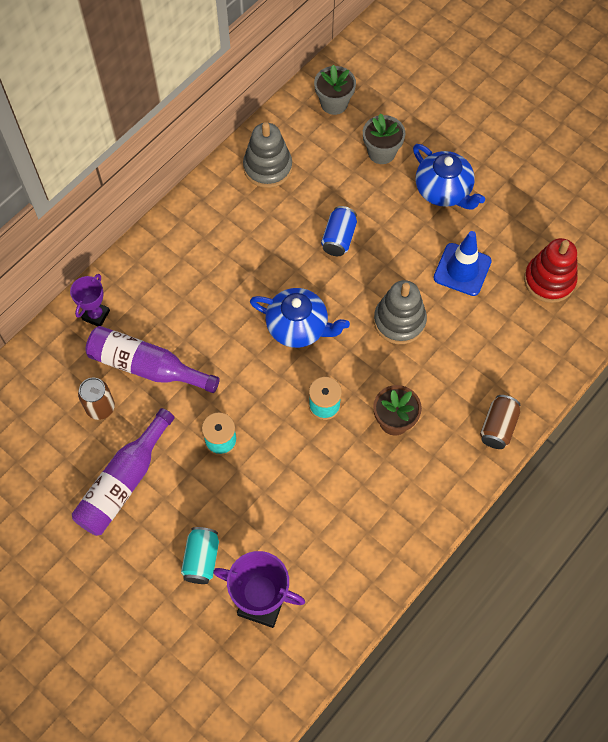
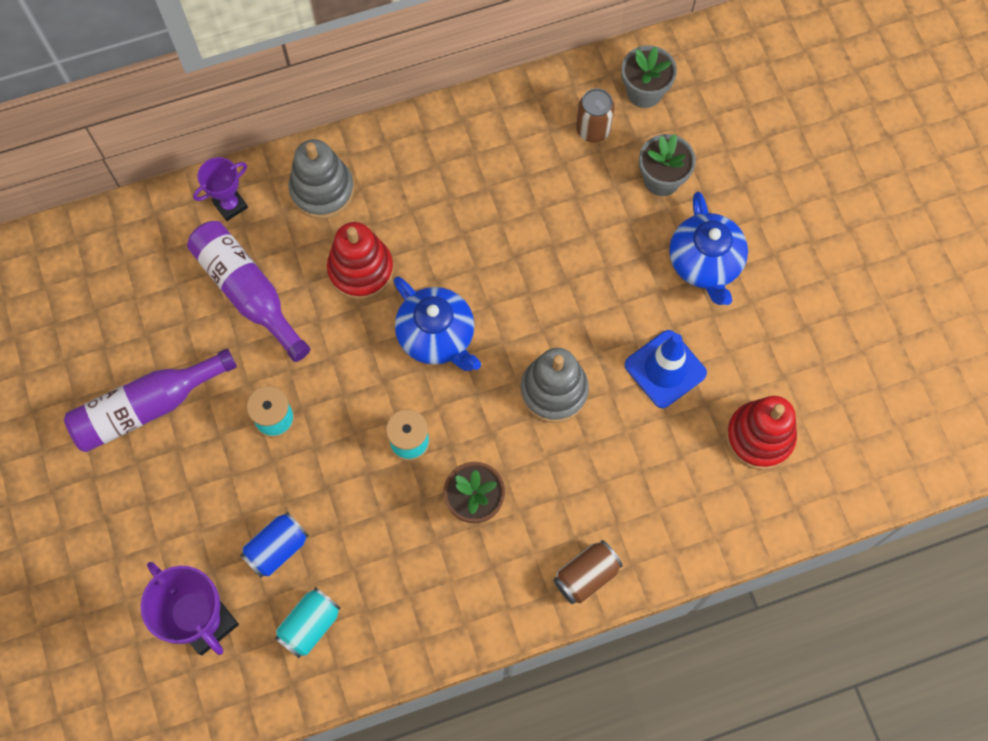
camera: 30 degrees right, 5 degrees up
brown can [78,378,115,420] -> brown can moved to [576,88,615,143]
turquoise can [181,527,219,584] -> turquoise can moved to [275,587,341,658]
grey stacking toy [243,122,292,188] -> grey stacking toy moved to [289,139,354,219]
blue can [321,206,357,256] -> blue can moved to [240,512,309,578]
none -> red stacking toy [327,222,394,300]

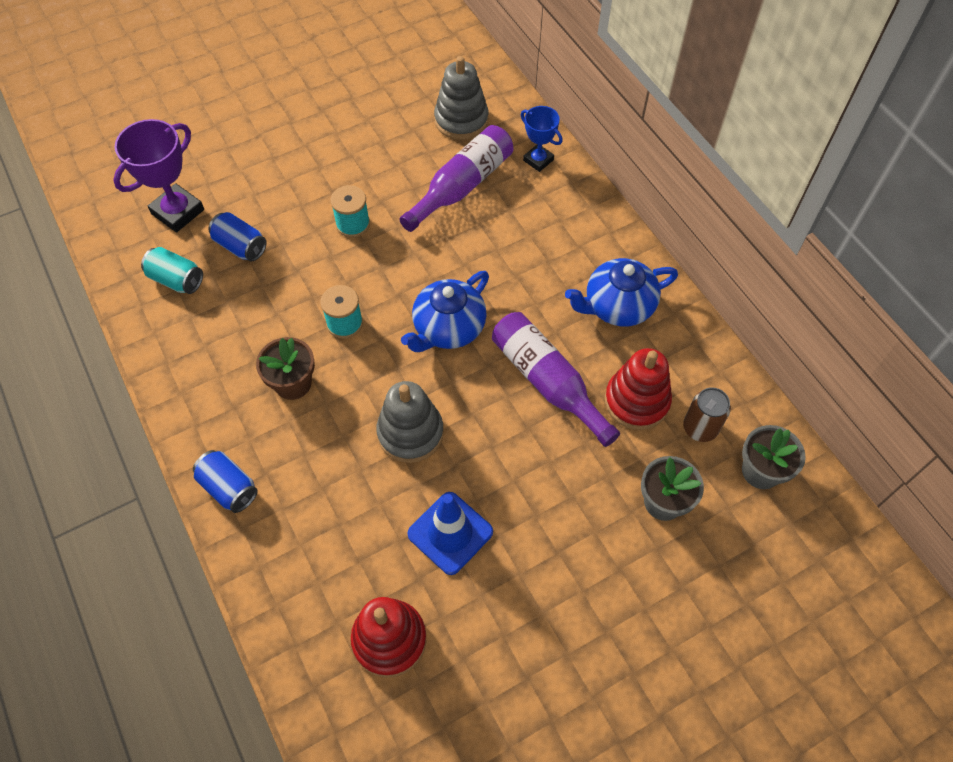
camera: 80 degrees right, 10 degrees down
purple bottle [64,348,237,452] -> purple bottle moved to [492,312,620,447]
purple trophy [193,157,248,221] -> blue trophy [521,106,563,172]
grey stacking toy [289,139,354,219] -> grey stacking toy moved to [434,56,489,140]
red stacking toy [327,222,394,300] -> red stacking toy moved to [605,348,672,430]
brown can [553,540,623,604] -> blue can [193,450,258,513]
blue teapot [669,192,748,305] -> blue teapot moved to [565,258,678,326]

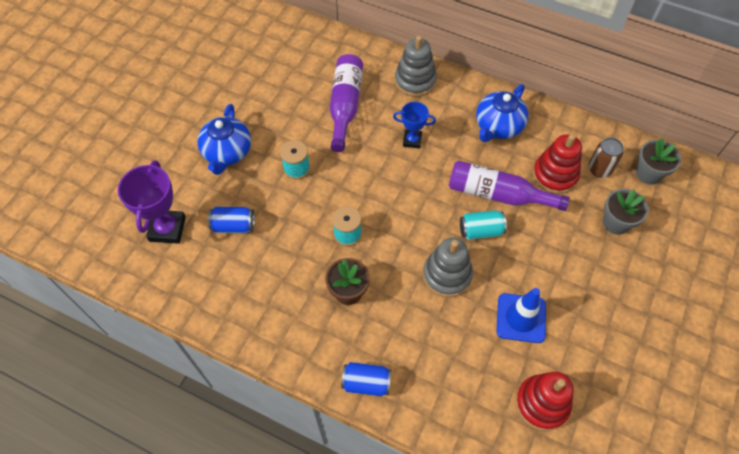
camera: 35 degrees left, 0 degrees up
turquoise can [141,247,203,294] -> turquoise can moved to [460,210,507,240]
blue teapot [401,271,489,352] -> blue teapot moved to [197,104,251,175]
grey stacking toy [434,56,489,140] -> grey stacking toy moved to [395,36,437,97]
blue trophy [521,106,563,172] -> blue trophy moved to [393,102,436,149]

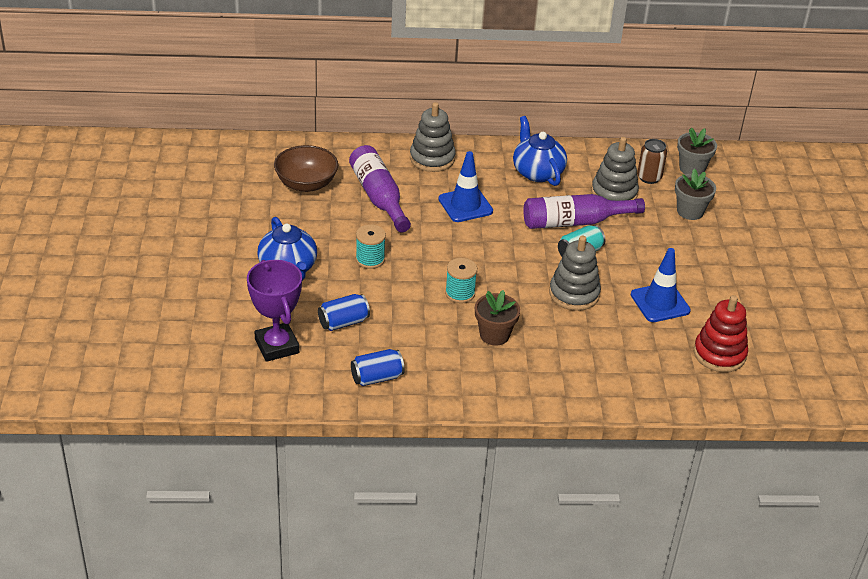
camera: 30 degrees left, 20 degrees down
blue can [341,362,392,396] -> blue can moved to [351,349,405,386]
blue trophy [393,102,436,149] -> blue traffic cone [438,151,493,222]
blue teapot [476,84,529,142] -> blue teapot turned 150 degrees clockwise [513,116,567,186]
red stacking toy [533,134,582,194] -> grey stacking toy [591,137,639,201]
none -> brown bowl [274,145,338,192]

